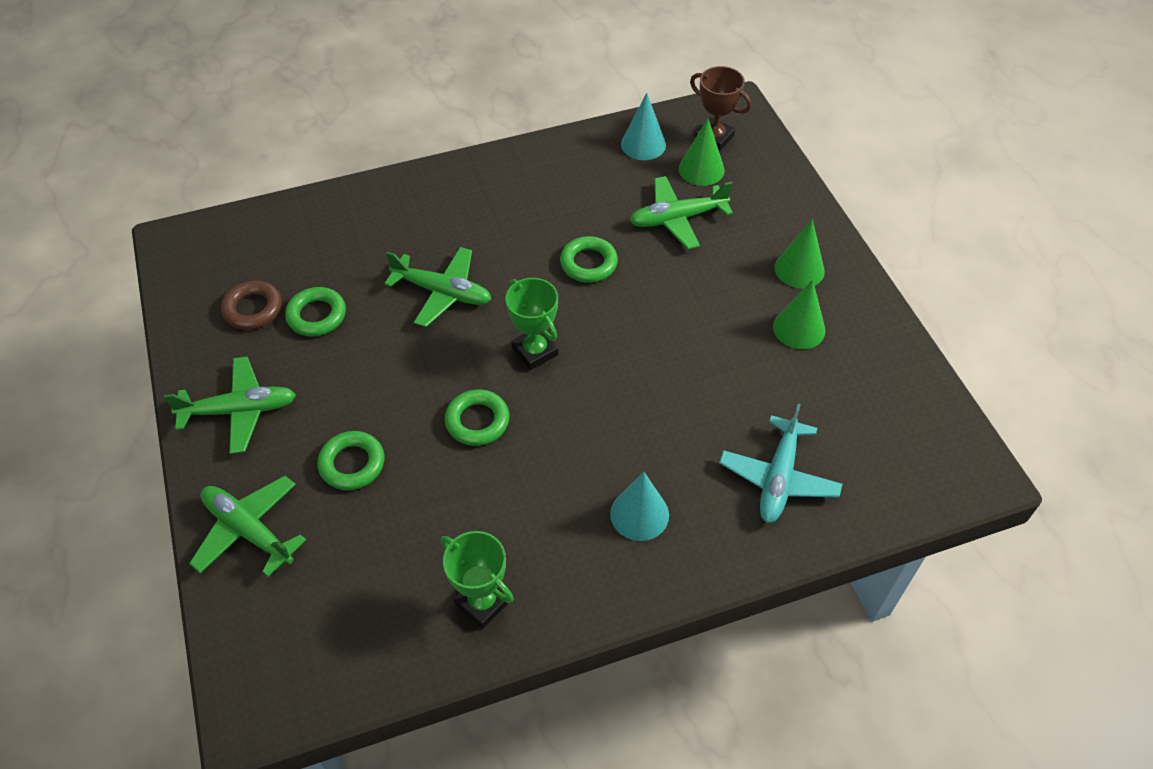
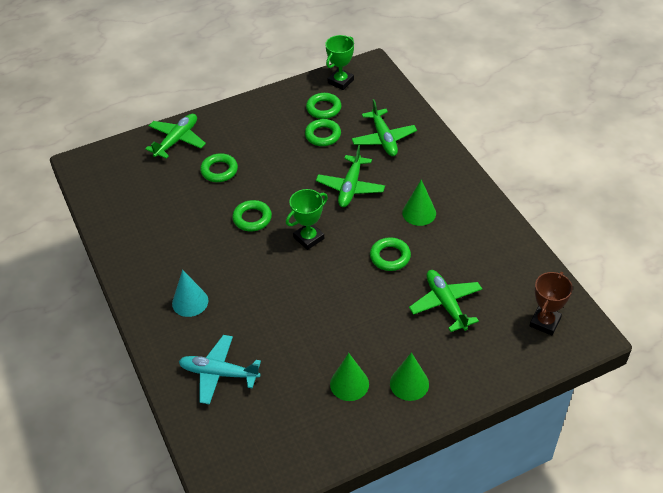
camera: 85 degrees right, 5 degrees down
green plane [164,357,296,454] -> green plane moved to [352,99,417,156]
brown ring [221,281,282,330] -> green ring [306,93,341,119]
green trophy [441,531,514,629] -> green trophy moved to [325,35,354,90]
turquoise cone [621,93,666,160] -> none
green cone [678,118,725,186] -> green cone moved to [402,179,436,226]

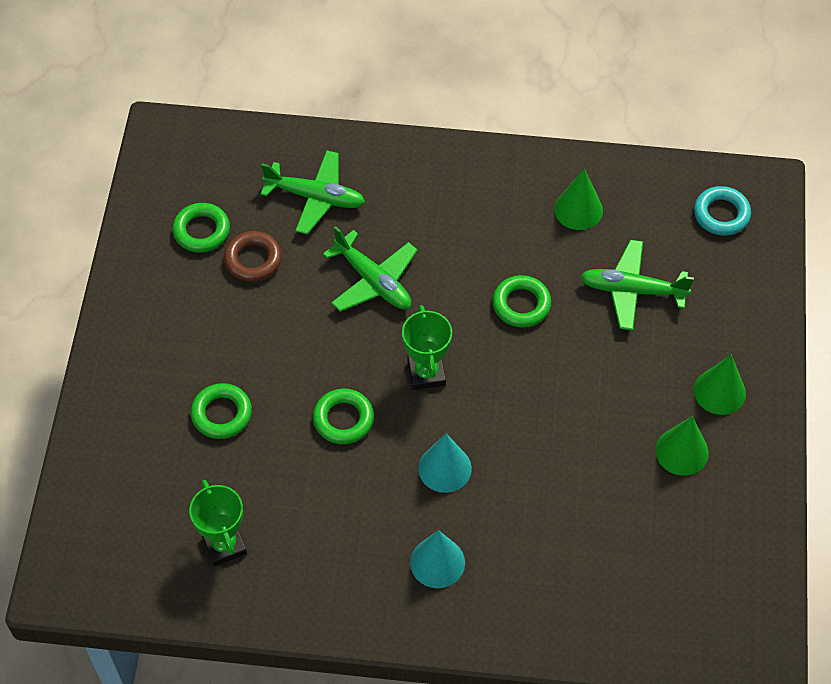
camera: 60 degrees left, 10 degrees up
green plane [145,114,206,159] -> none
turquoise plane [179,335,261,405] -> none
green ring [305,119,341,146] -> brown ring [224,231,282,282]
green trophy [325,35,354,90] -> green trophy moved to [189,480,247,567]
green cone [402,179,436,226] -> green cone moved to [554,168,603,230]
brown trophy [529,272,573,335] -> turquoise ring [694,186,751,236]
none -> turquoise cone [418,434,472,493]

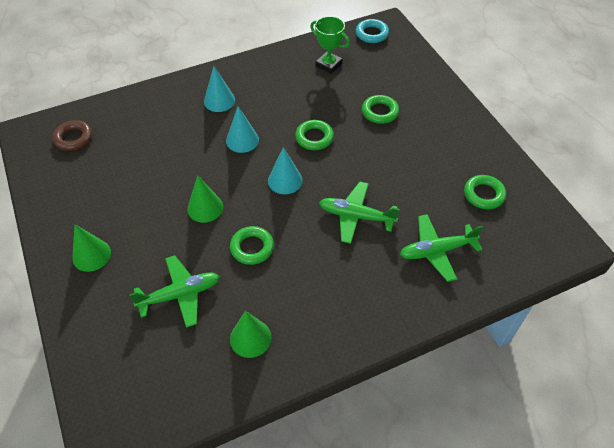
camera: 150 degrees right, 5 degrees down
brown ring [224,231,282,282] -> brown ring moved to [53,120,92,151]
green trophy [402,305,452,390] -> turquoise cone [268,147,303,194]
green cone [655,416,709,476] -> green cone moved to [187,175,223,223]
turquoise ring [694,186,751,236] -> turquoise ring moved to [356,19,389,43]

